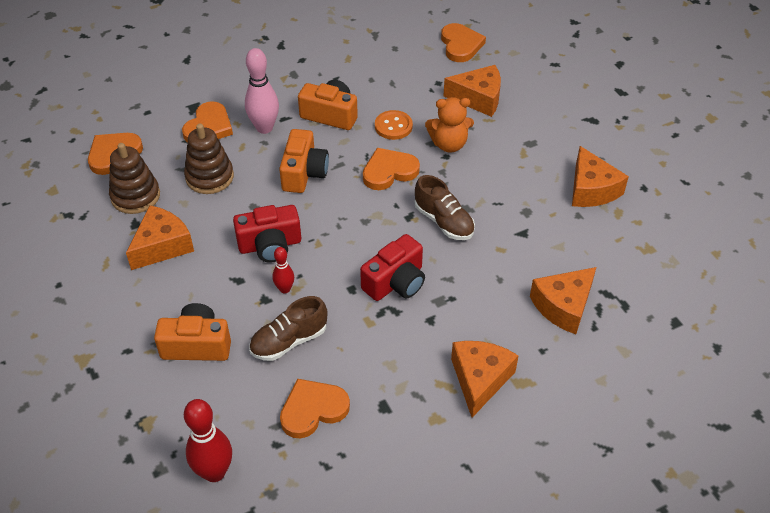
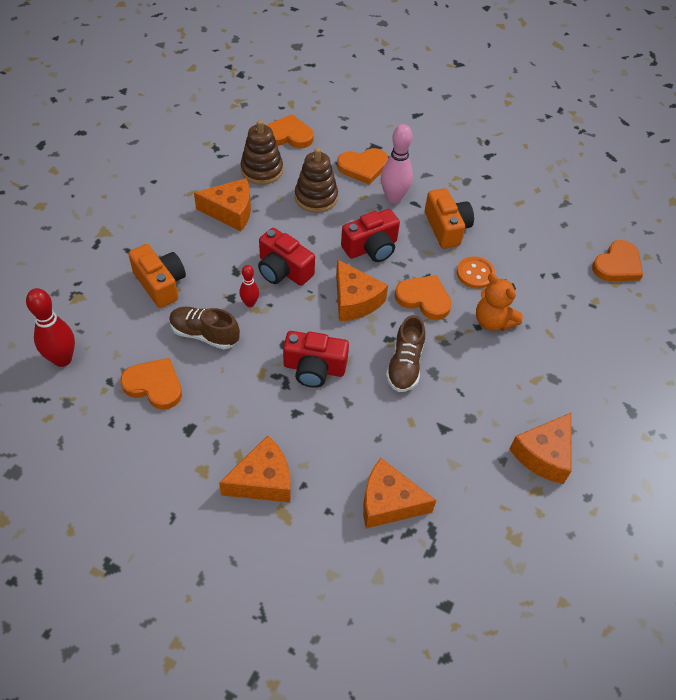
camera: 50 degrees right, 5 degrees up
orange camera [279,129,329,193] -> red camera [341,209,400,262]
orange cheese [443,65,501,117] -> orange cheese moved to [336,260,388,321]

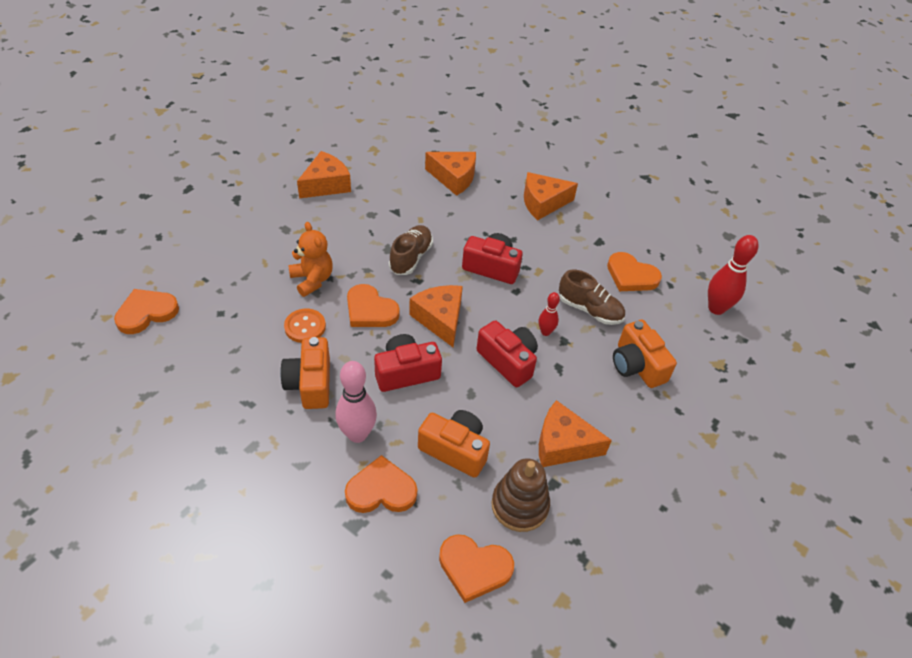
camera: 170 degrees left, 5 degrees down
brown stacking toy [295,148,338,213] -> orange camera [418,410,490,478]

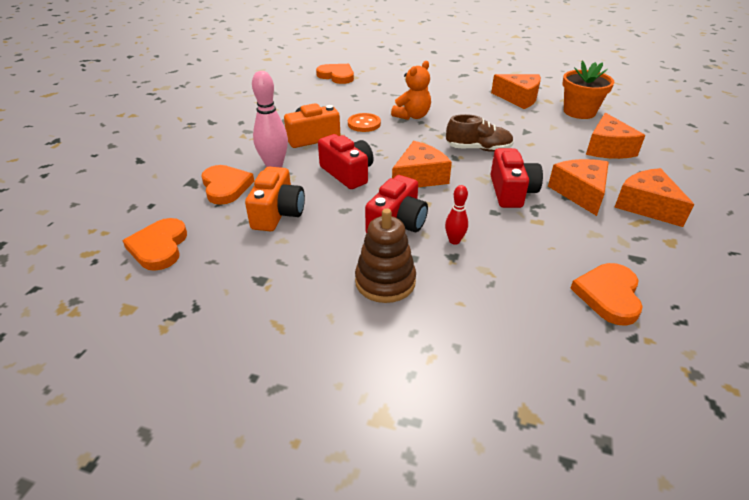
camera: 75 degrees right, 10 degrees down
orange heart [347,284,400,327] -> none
brown stacking toy [491,458,550,532] -> brown stacking toy moved to [355,208,416,303]
orange cheese [539,400,612,467] -> orange cheese moved to [548,159,609,216]
brown shoe [559,270,625,325] -> none
orange camera [613,320,677,388] -> none
red bowling pin [708,235,759,315] -> none
none -> orange flower pot [562,60,614,119]

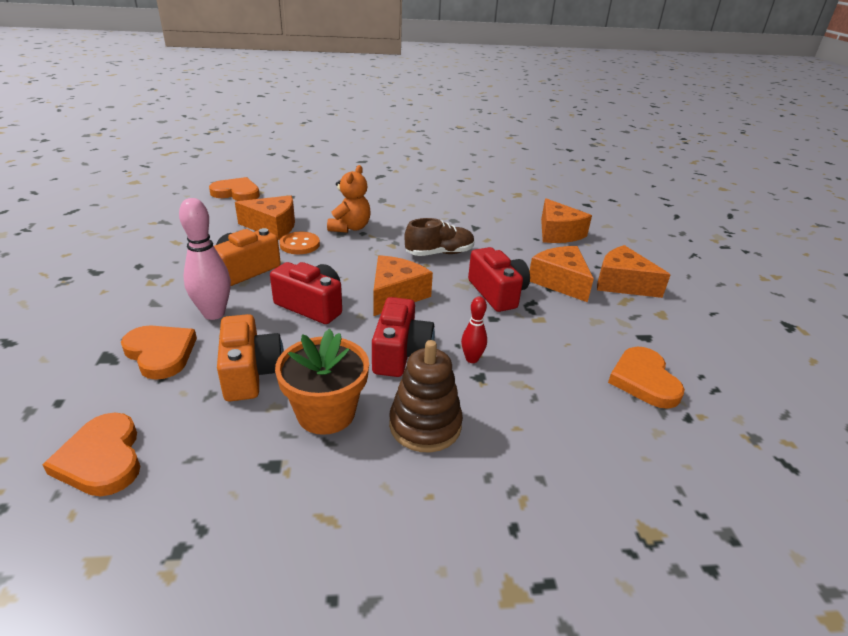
camera: 25 degrees left, 5 degrees down
orange cheese [491,74,541,109] -> orange cheese moved to [235,195,295,240]
orange flower pot [562,60,614,119] -> orange flower pot moved to [275,329,369,435]

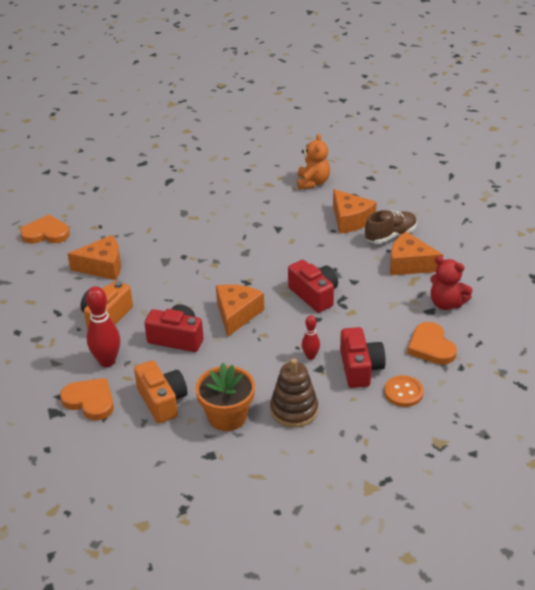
camera: 10 degrees left, 5 degrees up
orange heart [42,413,140,496] -> none
pink bowling pin [179,198,231,320] -> red bowling pin [86,286,120,367]
orange button [279,232,320,254] -> orange button moved to [384,375,424,407]
orange teddy bear [327,165,371,233] -> orange teddy bear moved to [297,133,330,190]
red camera [372,297,435,377] -> red camera moved to [340,327,386,388]
brown shoe [405,218,474,256] -> brown shoe moved to [365,210,417,244]
orange cheese [529,246,594,302] -> none
none -> red teddy bear [430,256,473,310]

